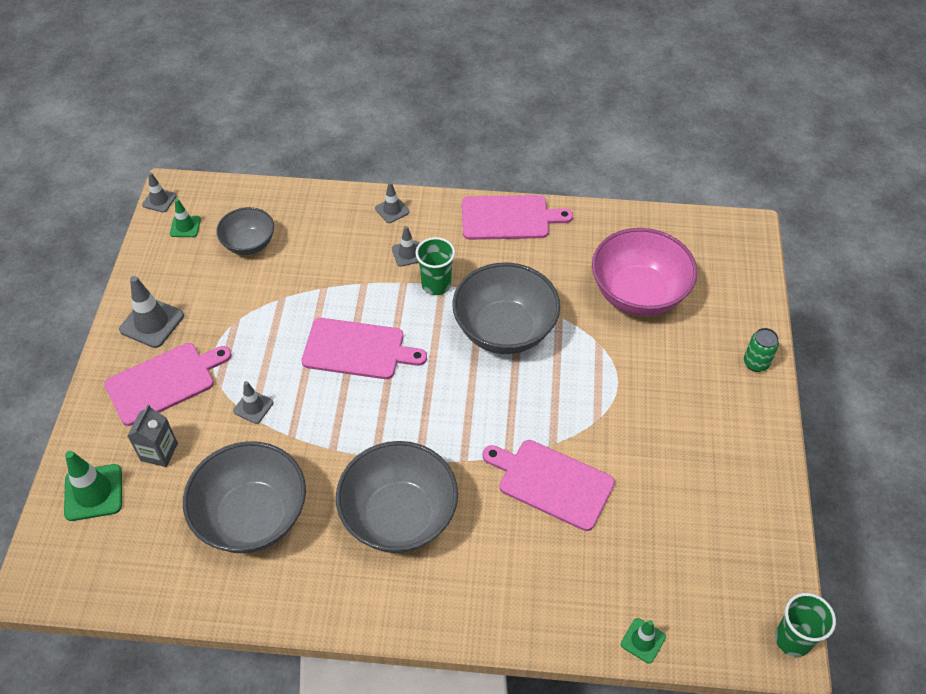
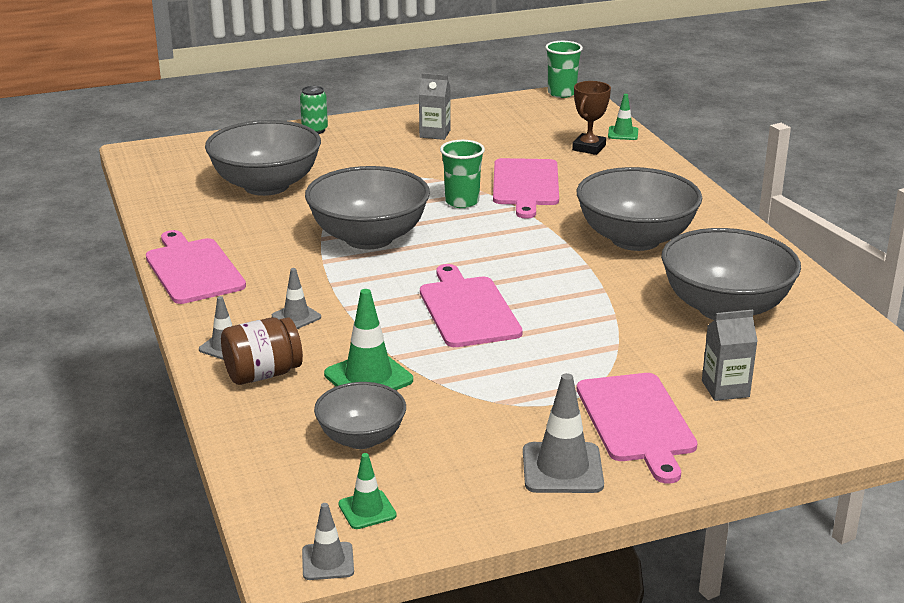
camera: 115 degrees left, 25 degrees down
green traffic cone [64,451,122,521] -> green traffic cone moved to [324,289,413,390]
pink cutting board [104,343,232,426] -> pink cutting board turned 135 degrees counterclockwise [577,373,698,484]
grey traffic cone [233,381,273,424] -> none
green cup [416,237,455,295] -> green cup moved to [440,140,485,208]
pink bowl [592,228,697,316] -> grey bowl [205,120,321,196]
none -> brown jar [221,317,303,385]
none -> grey carton [419,73,451,140]
none -> brown trophy [572,81,611,155]

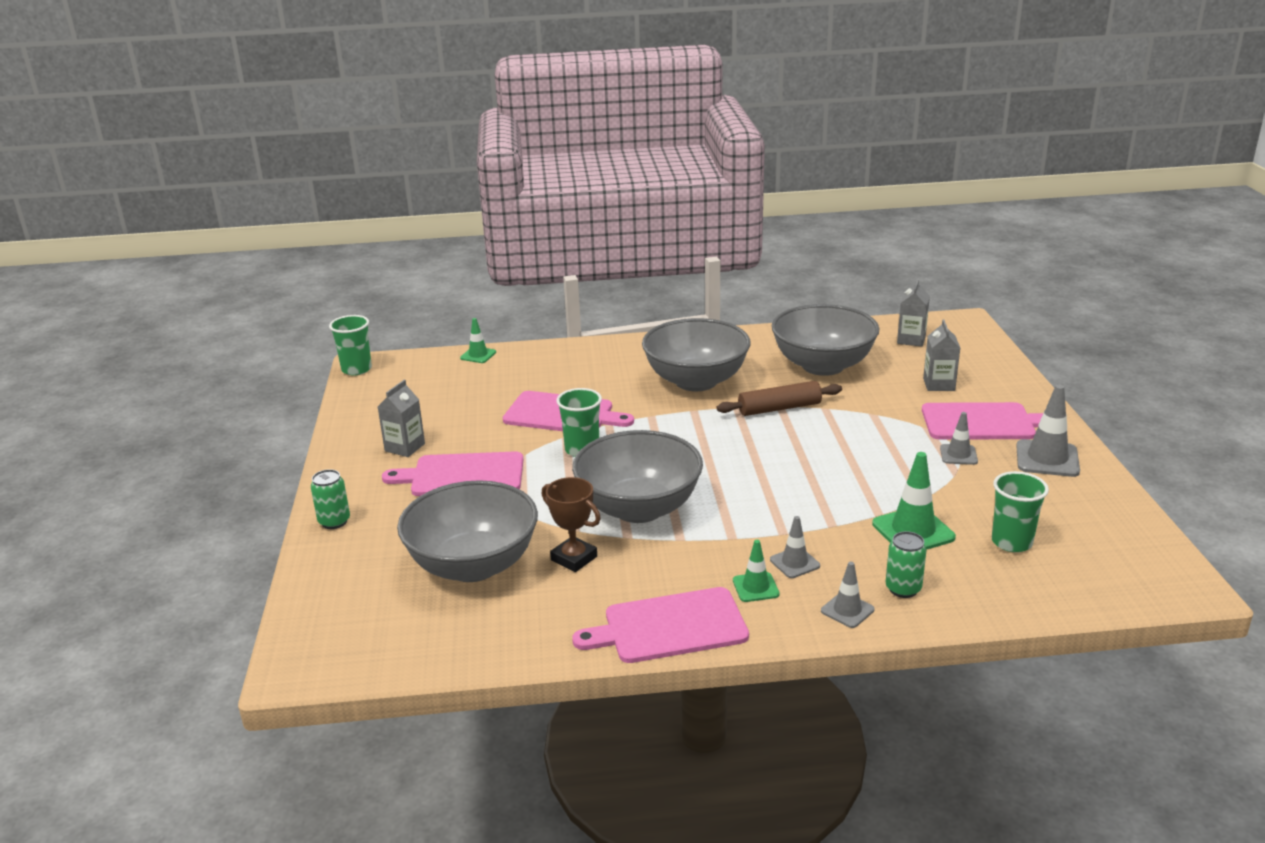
camera: 75 degrees left, 0 degrees up
brown jar [221,317,303,385] -> green can [886,531,926,598]
grey traffic cone [302,503,354,580] -> grey traffic cone moved to [940,412,978,465]
grey bowl [314,382,406,449] -> green cup [992,471,1049,552]
green traffic cone [338,453,397,529] -> green traffic cone moved to [733,540,780,602]
pink cutting board [420,264,523,347] -> pink cutting board moved to [382,451,523,496]
brown trophy [572,81,611,155] -> brown trophy moved to [541,477,601,572]
none -> brown rolling pin [717,381,842,416]
none -> grey carton [897,279,930,347]

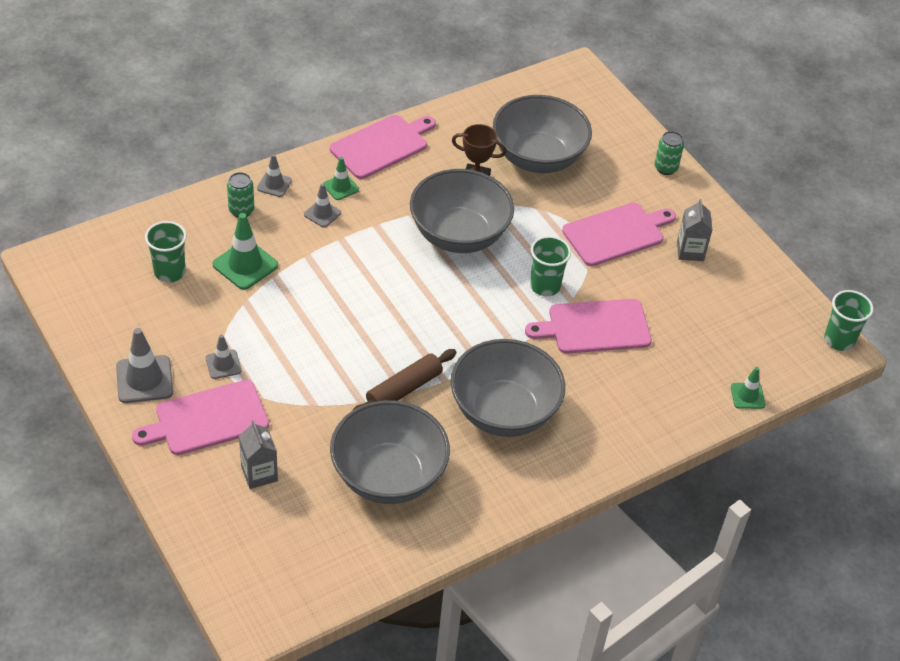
camera: 150 degrees right, 20 degrees up
grey carton [897,279,930,347] -> none

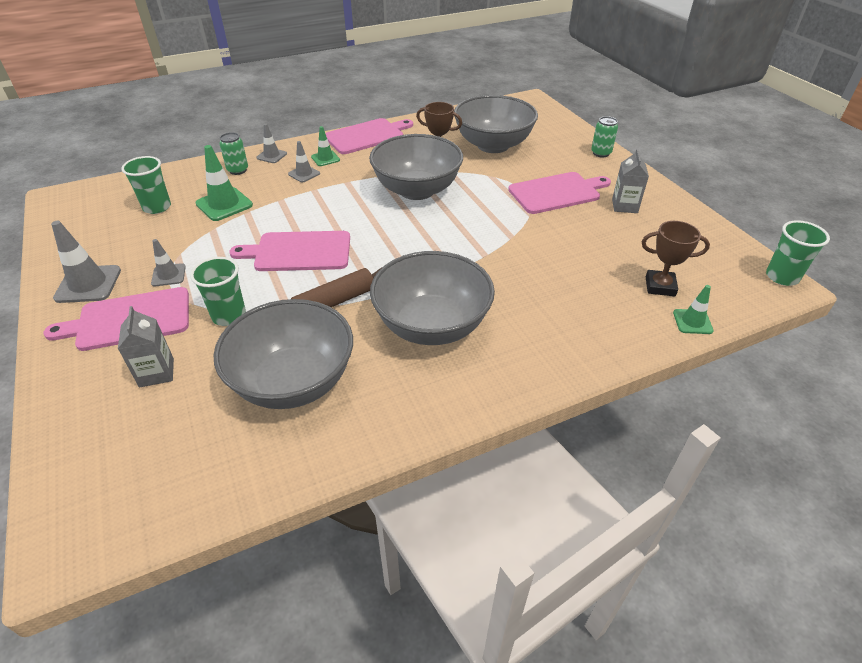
camera: 10 degrees right, 5 degrees down
pink cutting board [525,299,652,354] -> pink cutting board moved to [229,231,350,271]
green cup [530,236,571,296] -> green cup moved to [190,257,246,326]
none -> brown trophy [642,221,710,296]

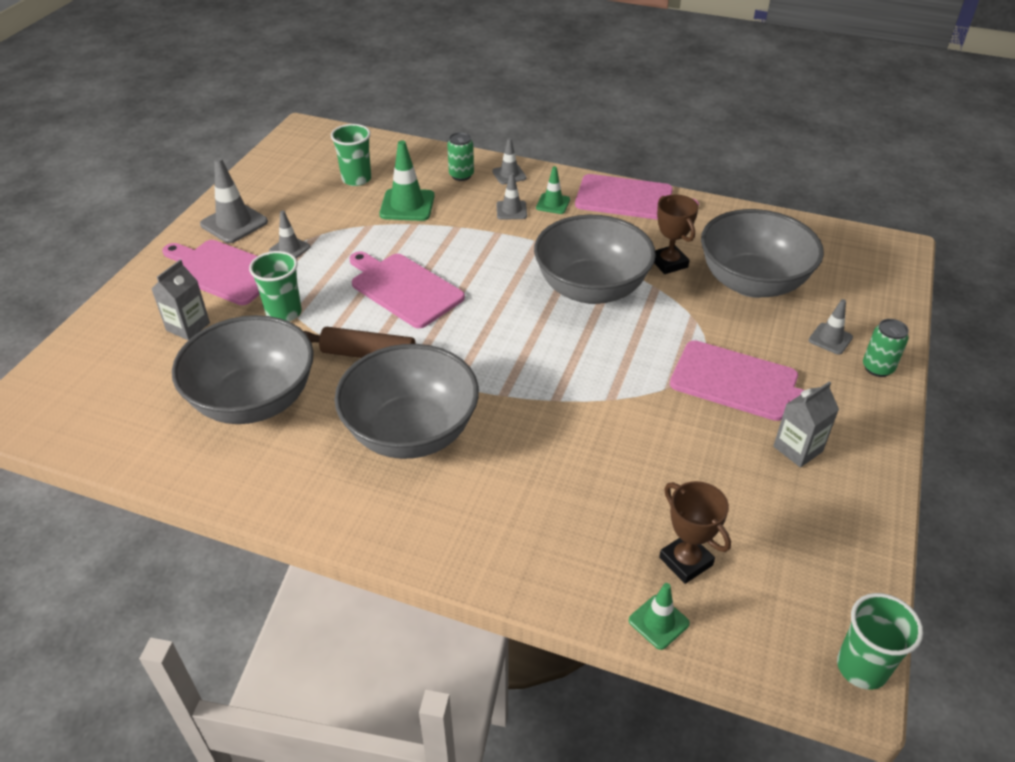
camera: 45 degrees right, 0 degrees up
none -> grey traffic cone [809,299,853,355]

